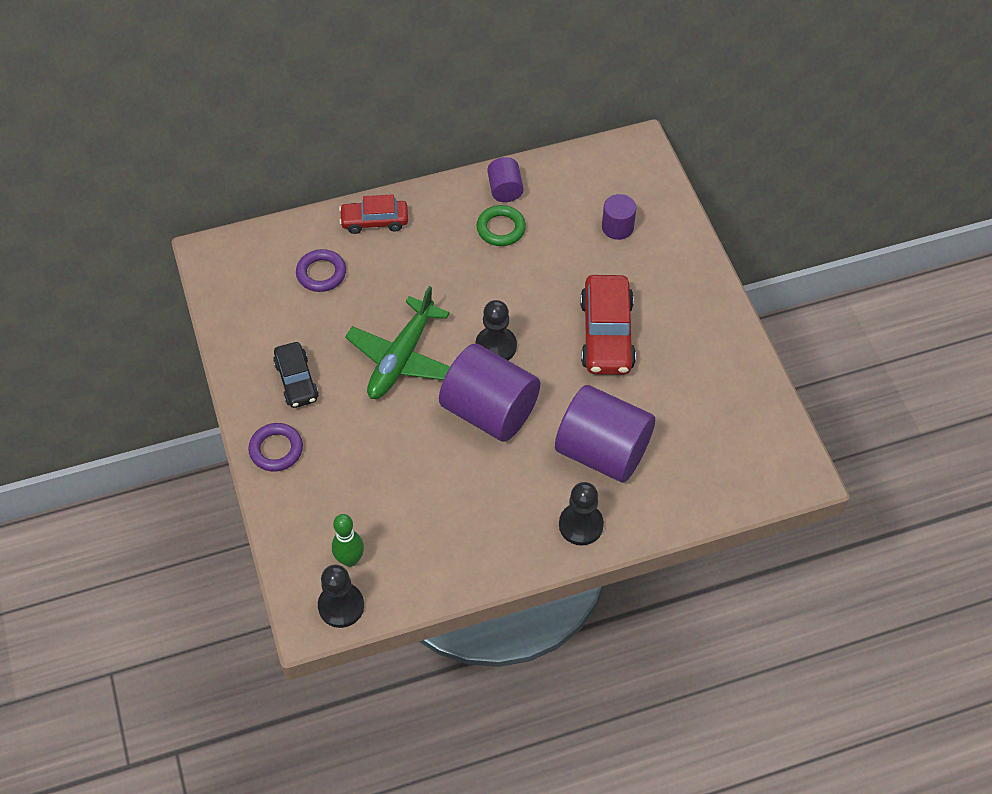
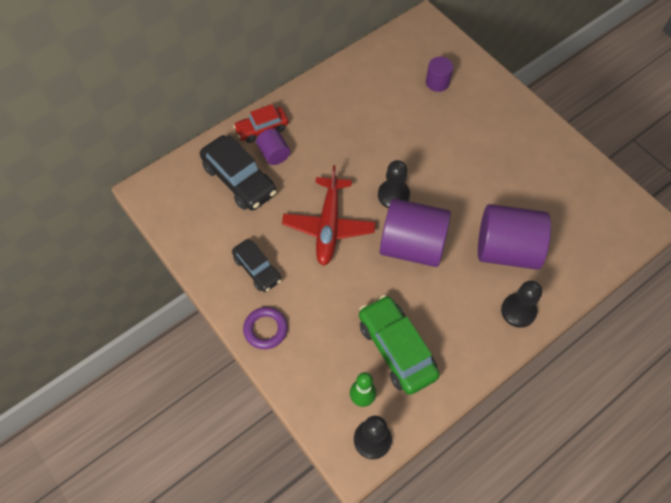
camera: 20 degrees left, 5 degrees up
purple ring [296,249,346,292] -> black car [200,135,277,210]
green plane [345,286,450,399] -> red plane [282,165,375,266]
green ring [476,205,526,246] -> none
purple cylinder [487,157,523,202] -> purple cylinder moved to [256,128,290,165]
red car [580,275,636,375] -> none
none -> green car [359,295,440,395]

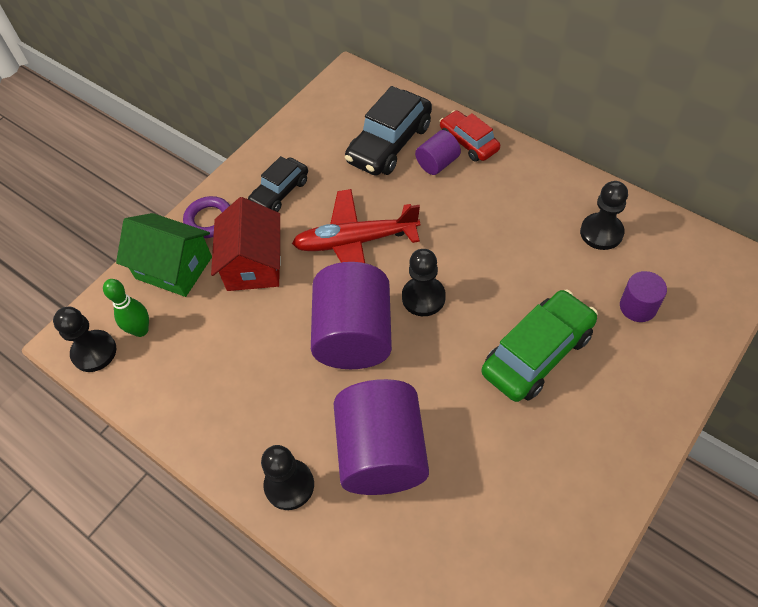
camera: 80 degrees right, 5 degrees down
green car [359,295,440,395] -> green car moved to [482,289,598,402]
none -> green house [116,213,212,297]
none -> red house [211,197,281,291]
none -> black pawn [580,181,628,250]

